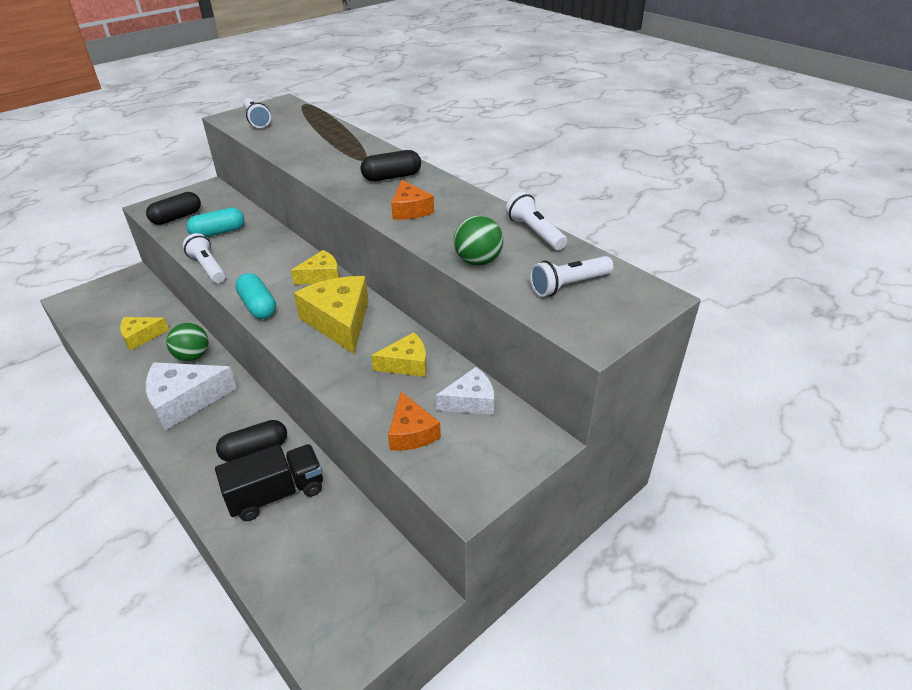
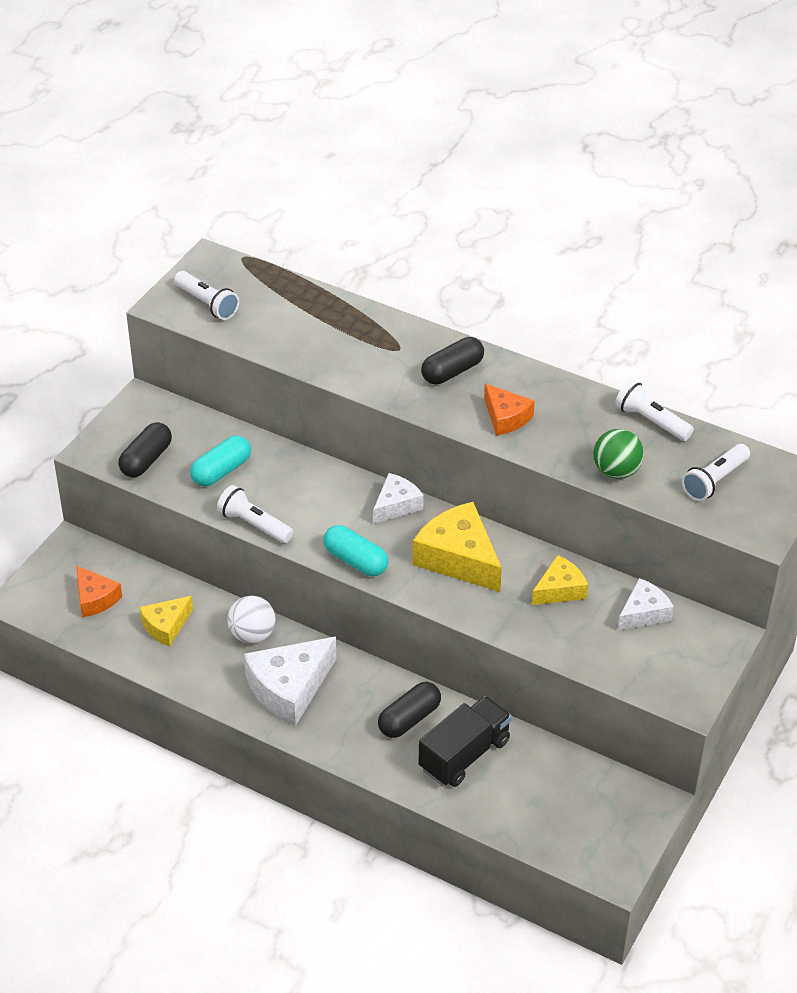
camera: 20 degrees left, 5 degrees up
green ball [166,323,208,362] -> white ball [227,596,275,644]
yellow cheese [291,250,339,285] -> white cheese [373,473,424,524]
orange cheese [388,392,441,451] -> orange cheese moved to [76,565,122,618]

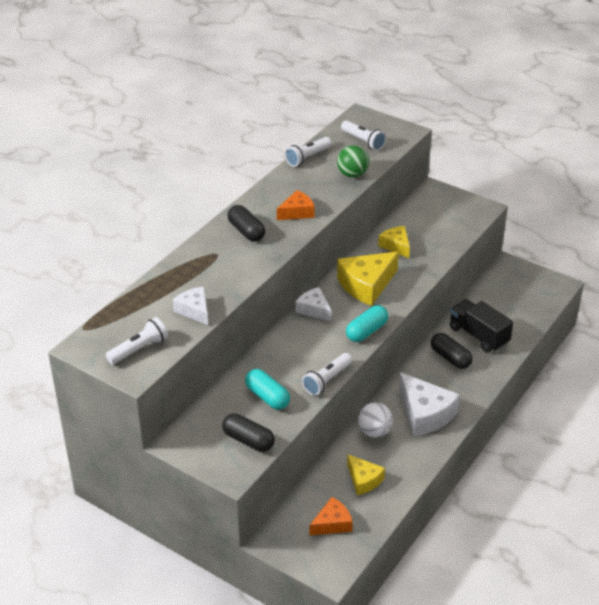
camera: 85 degrees left, 5 degrees down
white cheese [617,578,674,631] -> white cheese moved to [173,287,208,325]

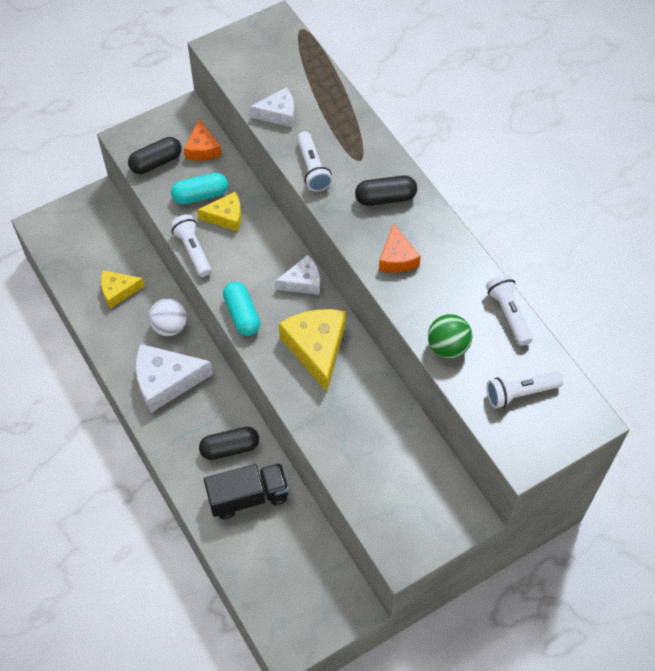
camera: 115 degrees right, 20 degrees up
white flashlight [105,317,168,365] -> white flashlight moved to [297,131,332,192]
orange cheese [309,497,353,535] -> orange cheese moved to [184,118,221,161]
yellow cheese [378,226,410,258] -> yellow cheese moved to [197,192,241,232]

